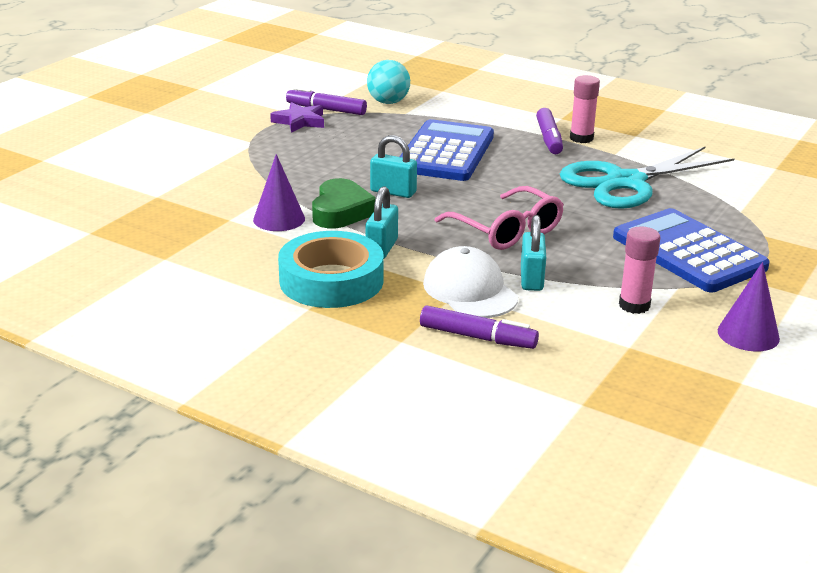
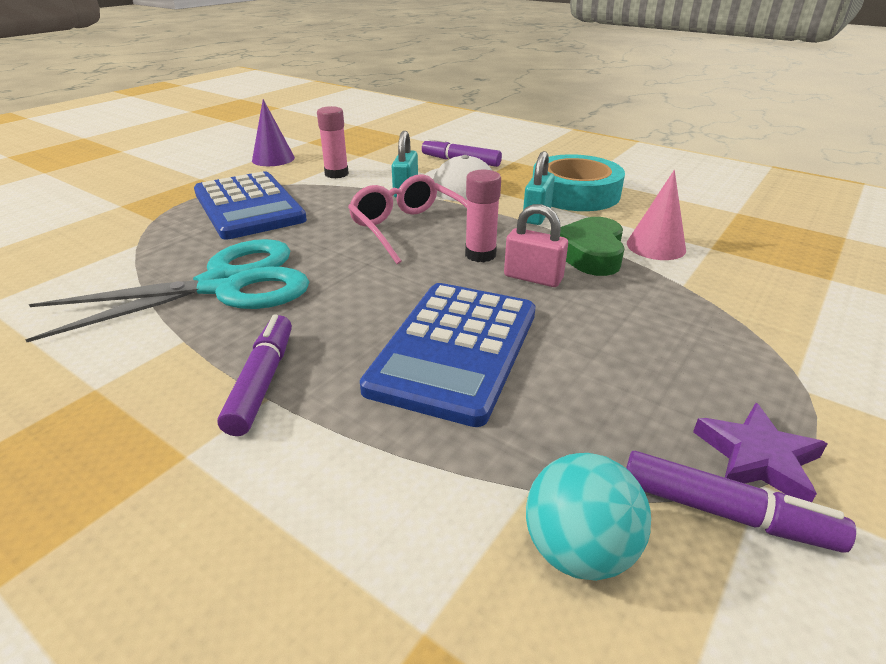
camera: 175 degrees left, 5 degrees up
purple cone [253,154,305,231] -> pink cone [627,170,686,260]
turquoise padlock [370,135,417,198] -> pink padlock [504,204,568,287]
pink glue stick [570,75,600,143] -> pink glue stick moved to [465,170,501,262]

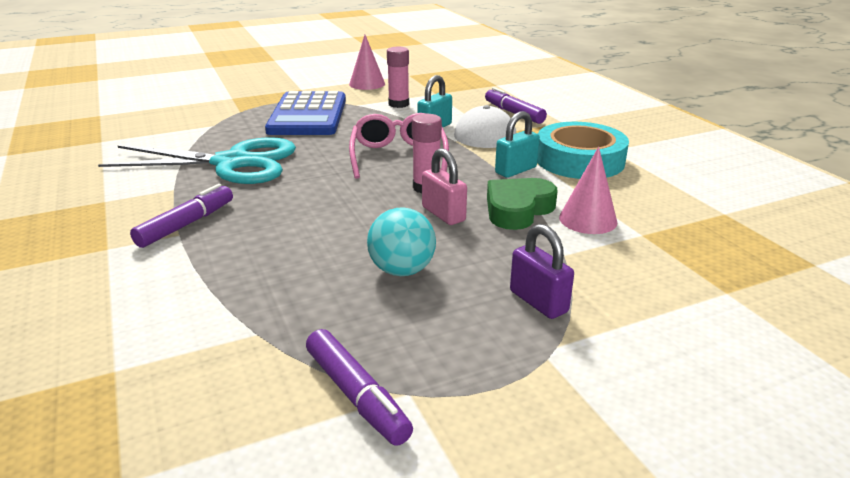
camera: 30 degrees right, 5 degrees down
purple cone [252,99,295,166] -> pink cone [349,35,385,90]
blue calculator [360,283,536,427] -> none
turquoise ball [526,453,651,581] -> turquoise ball moved to [367,207,436,276]
purple star [693,403,828,502] -> none
none -> purple padlock [510,224,574,319]

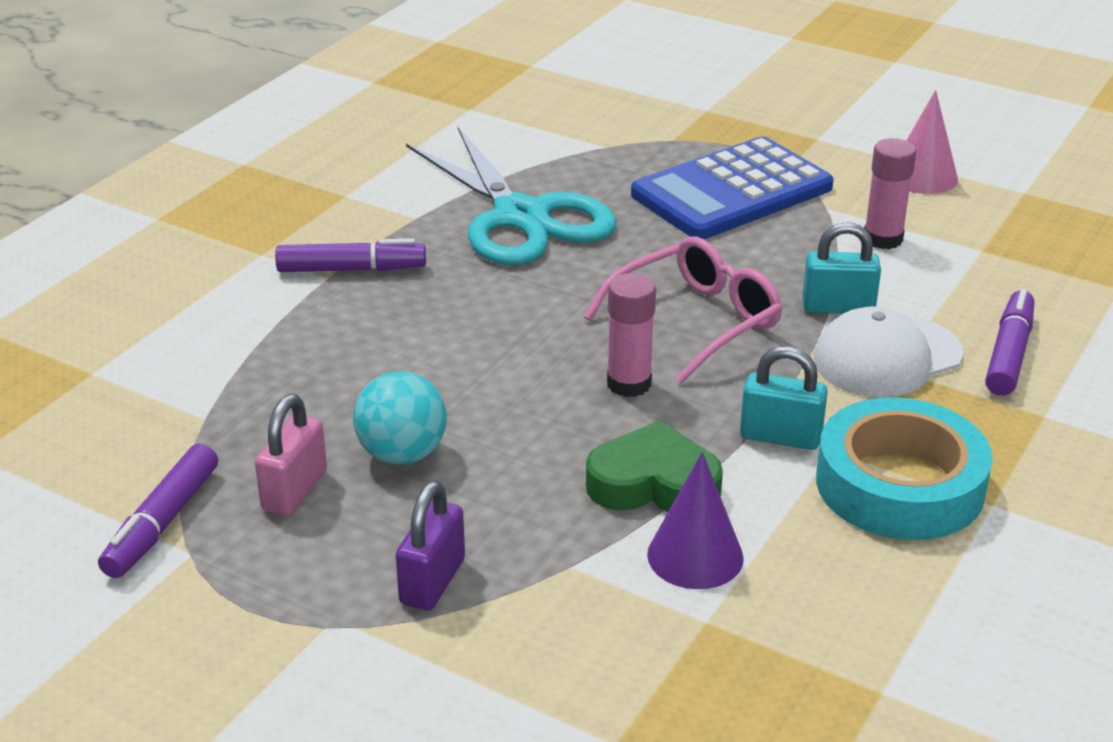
camera: 55 degrees right, 5 degrees up
pink padlock [422,148,467,225] -> pink padlock moved to [255,394,327,516]
pink cone [559,147,617,234] -> purple cone [647,452,744,589]

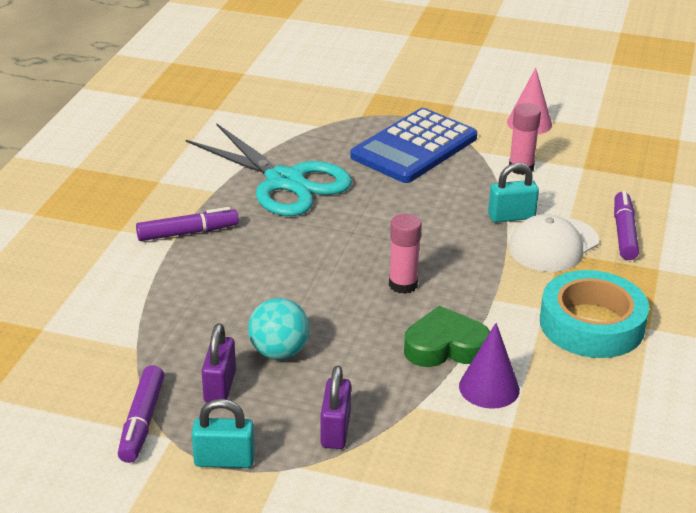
camera: 15 degrees left, 0 degrees up
pink padlock [255,394,327,516] -> purple padlock [202,323,236,403]
pink glasses [584,236,783,384] -> none
turquoise padlock [740,346,828,450] -> turquoise padlock moved to [192,399,255,468]

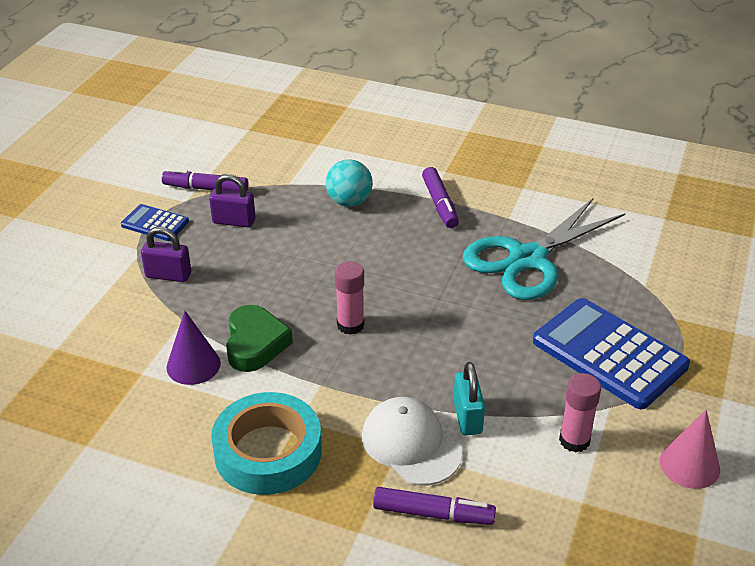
camera: 95 degrees right, 5 degrees up
turquoise padlock [192,399,255,468] -> blue calculator [121,204,189,241]
turquoise ball [248,298,310,360] -> turquoise ball moved to [326,159,373,207]

